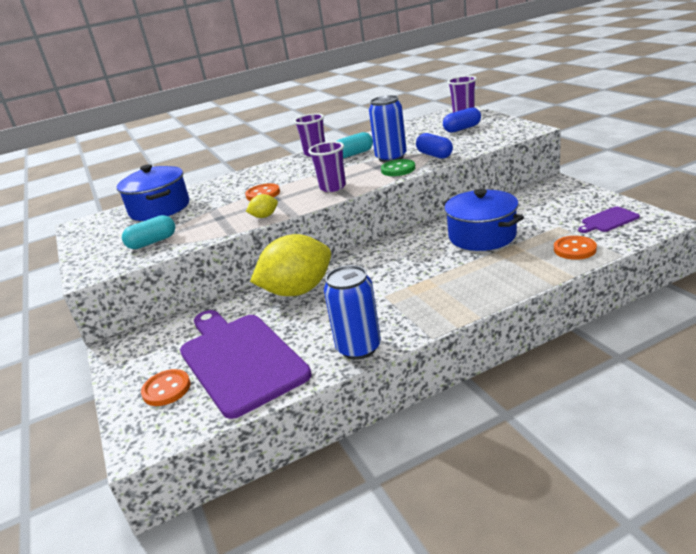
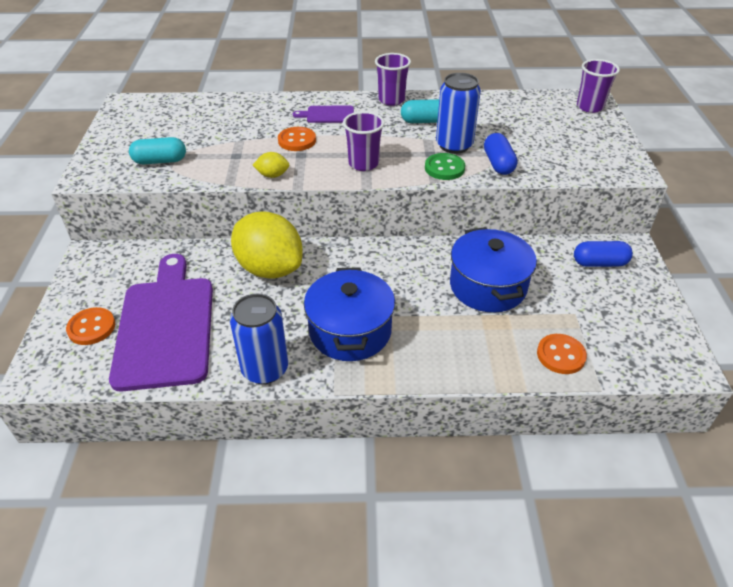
camera: 20 degrees right, 15 degrees up
blue pot [117,164,189,221] -> blue pot moved to [304,267,395,361]
yellow lemon [250,234,331,296] -> yellow lemon turned 45 degrees clockwise [231,211,303,279]
blue capsule [443,107,481,133] -> blue capsule moved to [574,241,633,267]
purple cutting board [578,206,640,233] -> purple cutting board moved to [293,106,354,123]

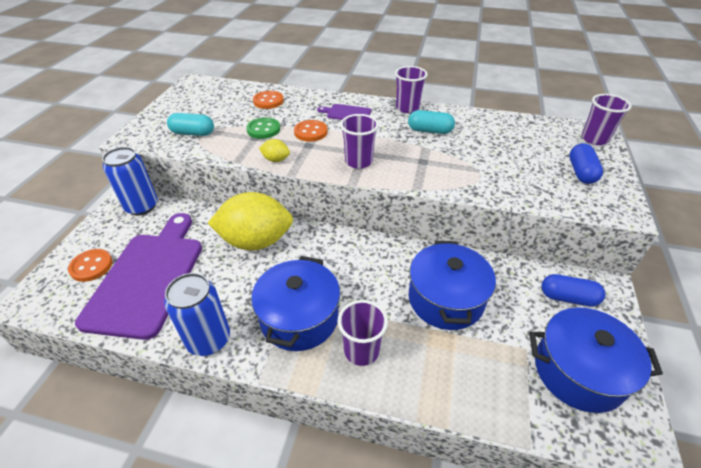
camera: 15 degrees right, 0 degrees up
yellow lemon [231,211,303,279] -> yellow lemon turned 60 degrees counterclockwise [208,192,293,251]
green button [425,153,465,180] -> green button moved to [246,118,280,139]
blue can [436,73,481,154] -> blue can moved to [102,147,158,215]
blue capsule [484,133,518,175] -> blue capsule moved to [569,143,603,184]
orange button [537,334,587,374] -> orange button moved to [253,91,284,109]
none -> purple cup [338,300,388,366]
none -> blue pot [529,307,663,413]

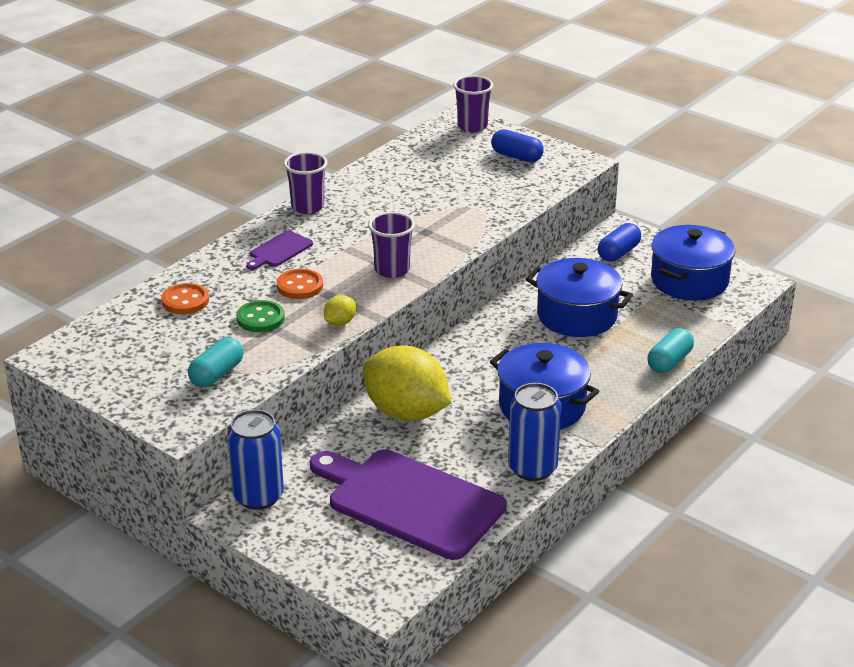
camera: 65 degrees left, 10 degrees down
orange button [68,249,113,282] -> none
yellow lemon [208,192,293,251] -> yellow lemon turned 75 degrees counterclockwise [363,345,451,421]
purple cup [338,300,388,366] -> none
turquoise capsule [408,110,455,134] -> turquoise capsule moved to [647,328,694,373]

